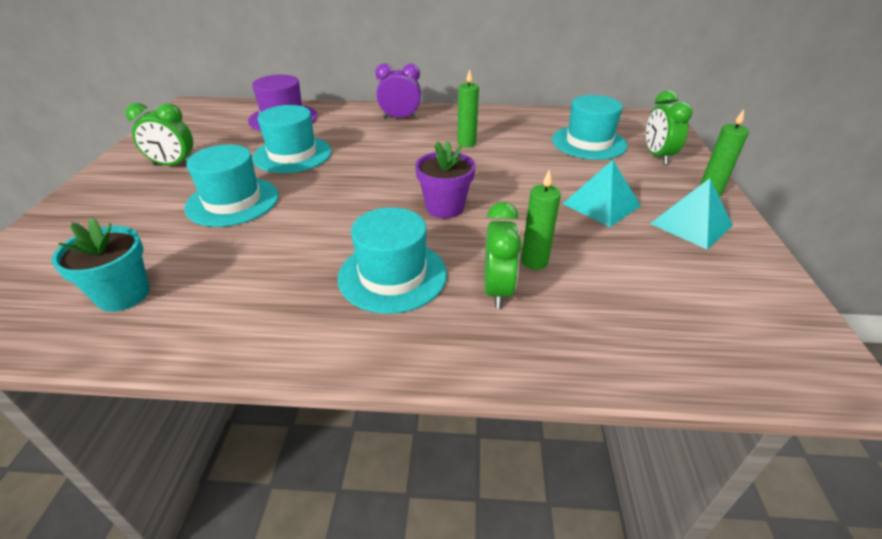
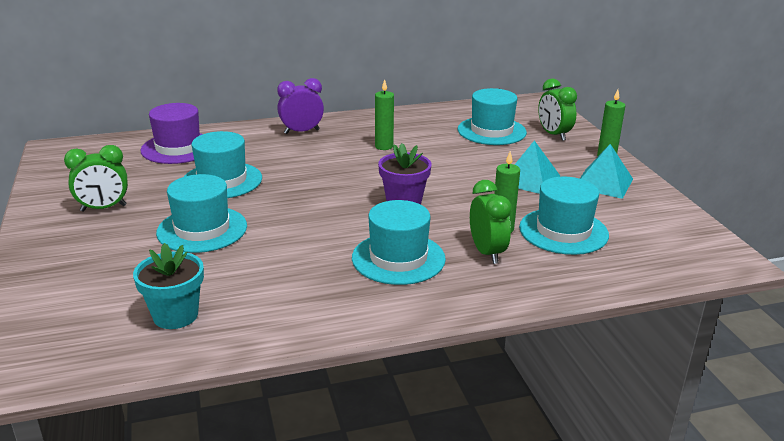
camera: 20 degrees left, 10 degrees down
none -> turquoise hat [519,177,609,255]

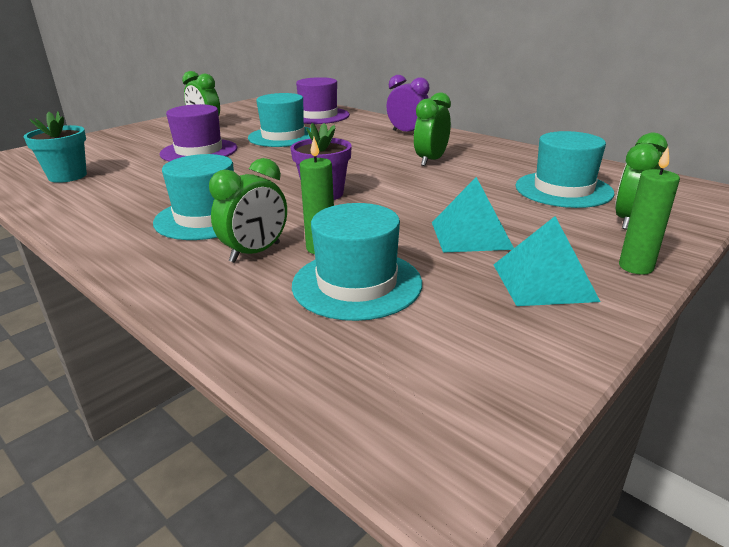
camera: 60 degrees right, 0 degrees up
turquoise hat [156,174,247,253] -> purple hat [160,104,237,162]
green candle [375,79,394,150] -> green clock [414,92,451,166]

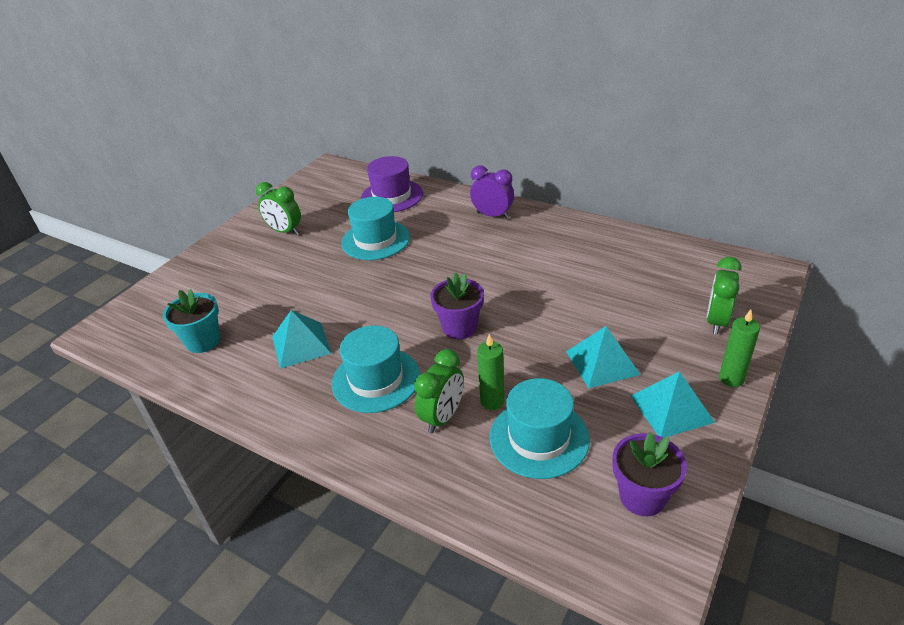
camera: 10 degrees left, 10 degrees up
purple hat [160,104,237,162] -> none
green clock [414,92,451,166] -> none
turquoise hat [516,131,614,208] -> none
none -> turquoise pyramid [272,310,332,369]
none -> purple flower pot [612,432,687,516]

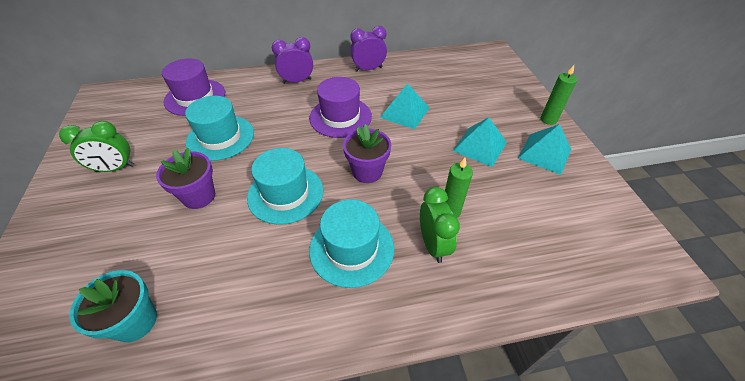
camera: 45 degrees left, 10 degrees up
turquoise pyramid [272,310,332,369] -> turquoise pyramid moved to [380,83,430,129]
turquoise hat [490,378,590,479] -> turquoise hat moved to [247,148,323,225]
purple flower pot [612,432,687,516] -> purple flower pot moved to [156,148,215,209]
green clock [707,257,742,335] -> none
none -> purple hat [309,77,372,138]
none -> purple clock [350,26,387,71]

